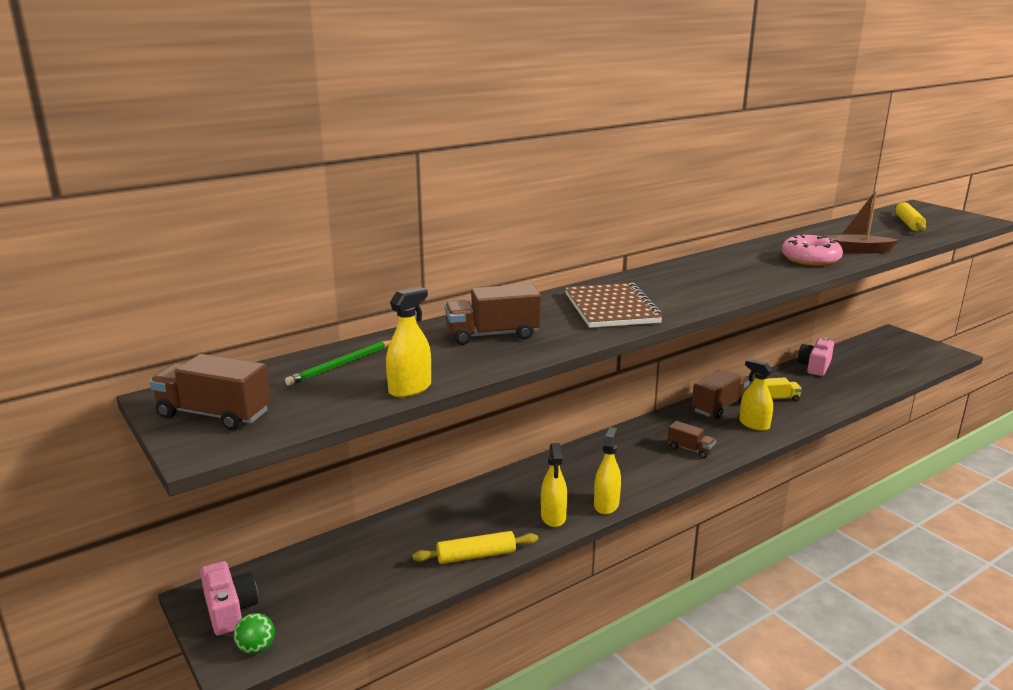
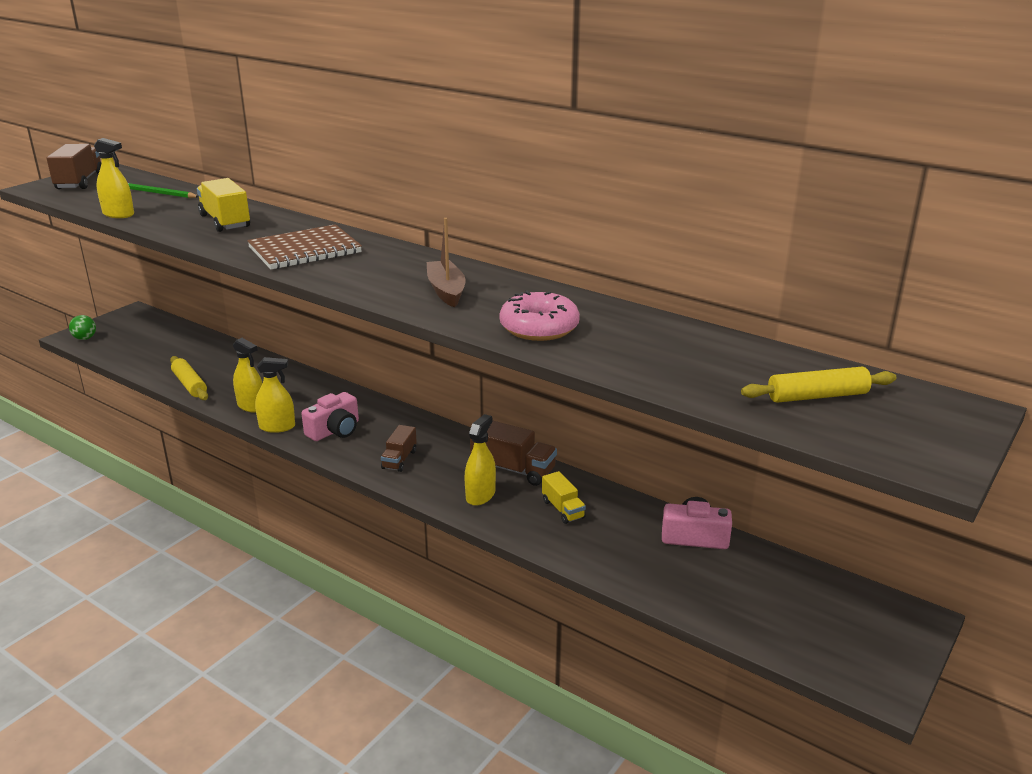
camera: 70 degrees right, 5 degrees up
pink camera [200,561,258,636] -> pink camera moved to [301,392,359,441]
brown truck [445,284,541,345] -> yellow truck [197,178,250,232]
yellow spray bottle [541,443,568,527] -> yellow spray bottle turned 120 degrees counterclockwise [233,338,263,413]
brown boat [825,191,899,253] -> brown boat moved to [427,218,466,307]

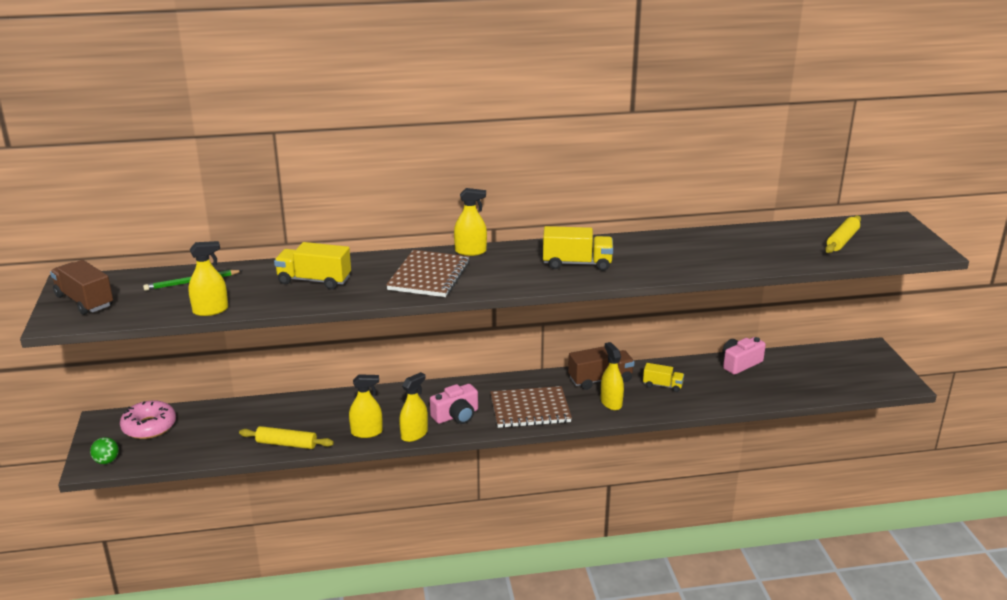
camera: 45 degrees left, 0 degrees up
pink camera [301,392,359,441] -> pink camera turned 60 degrees clockwise [430,384,478,424]
brown truck [381,425,417,472] -> brown notebook [490,386,572,428]
brown boat [427,218,466,307] -> yellow truck [543,226,613,271]
pink donut [499,290,580,341] -> pink donut moved to [120,400,176,439]
none -> yellow spray bottle [454,188,487,256]

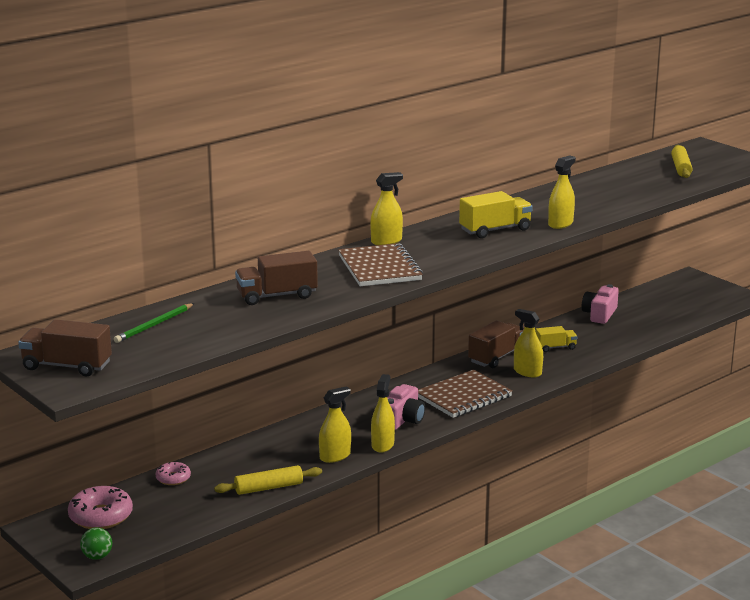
camera: 30 degrees left, 5 degrees down
yellow spray bottle [188,241,228,316] -> yellow spray bottle moved to [548,155,576,229]
yellow truck [274,242,351,290] -> brown truck [235,251,318,305]
none -> pink donut [156,462,191,485]

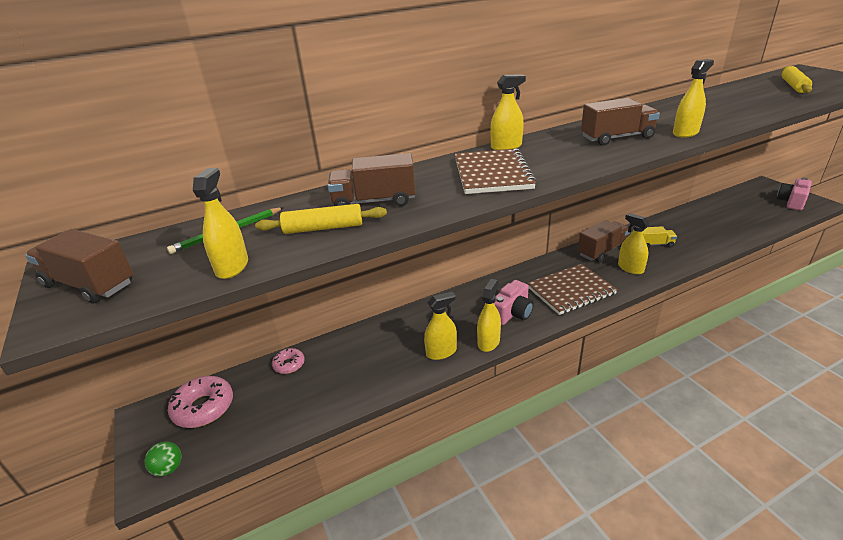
camera: 15 degrees right, 10 degrees up
yellow rolling pin [214,465,322,495] -> yellow rolling pin moved to [255,204,387,234]
yellow truck [459,191,533,238] -> brown truck [581,98,660,146]
pink camera [582,284,619,324] -> pink camera moved to [777,178,812,210]
none -> yellow spray bottle [193,168,248,279]

